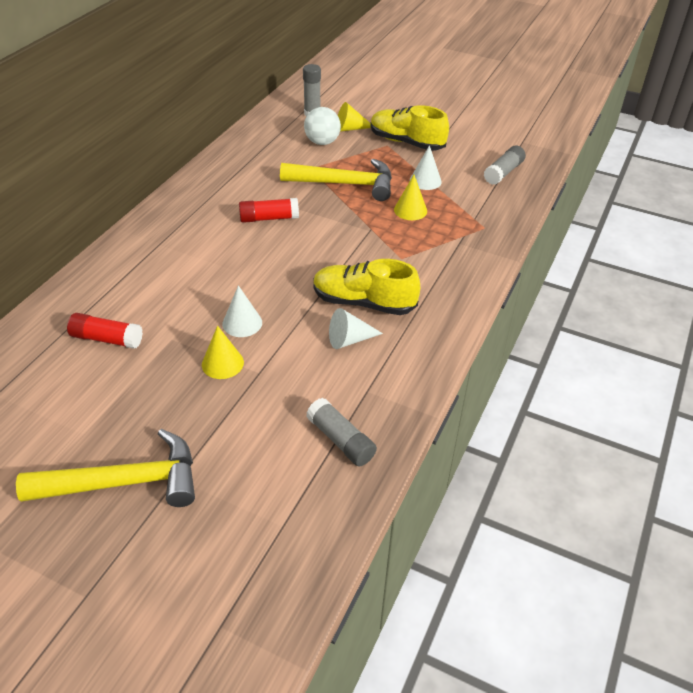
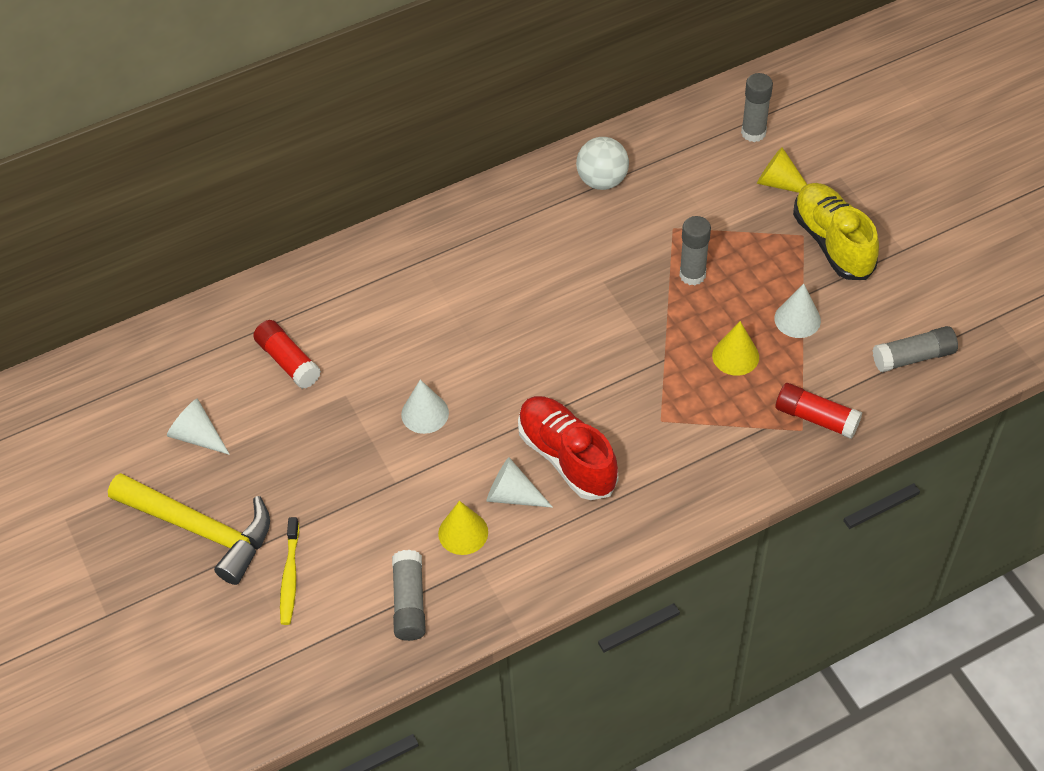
camera: 40 degrees right, 10 degrees up
yellow cone [202,326,244,379] -> yellow cone moved to [438,501,488,555]
red glue stick [239,198,299,223] -> red glue stick moved to [776,383,862,439]
yellow hammer [280,159,392,201] -> grey glue stick [680,216,711,286]
white ball [304,107,341,145] -> white ball moved to [576,137,629,190]
yellow shoe [313,259,420,315] -> red shoe [518,396,618,500]
none -> white cone [167,399,230,455]
none -> yellow toothbrush [280,517,299,625]

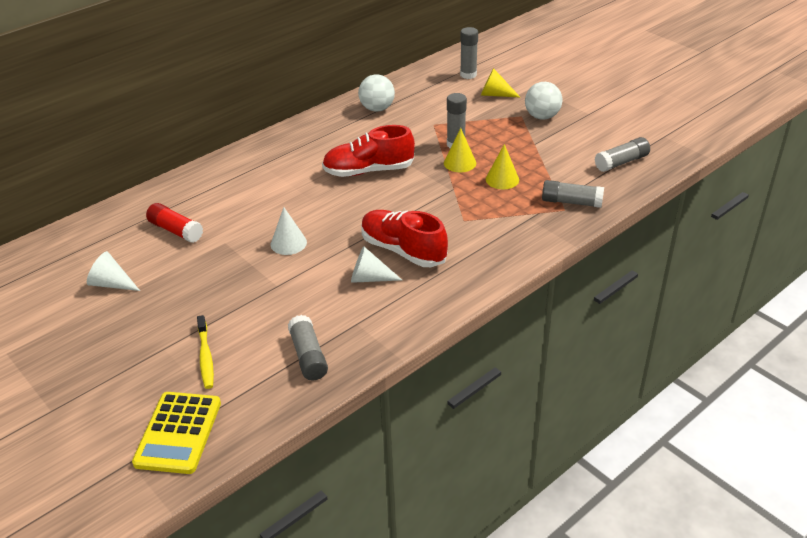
camera: 15 degrees left, 15 degrees down
yellow hammer [108,473,270,585] -> none
yellow cone [438,501,488,555] -> yellow cone moved to [444,128,476,172]
white cone [774,284,821,338] -> none
red glue stick [776,383,862,439] -> grey glue stick [542,180,604,208]
yellow shoe [793,183,879,280] -> white ball [525,82,562,119]
none -> yellow calculator [132,392,221,474]
none -> red shoe [322,125,415,177]

